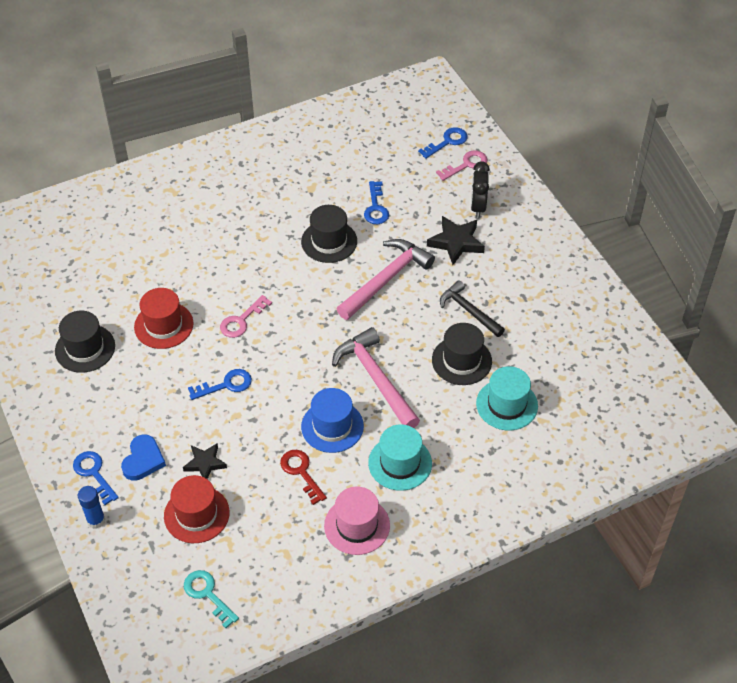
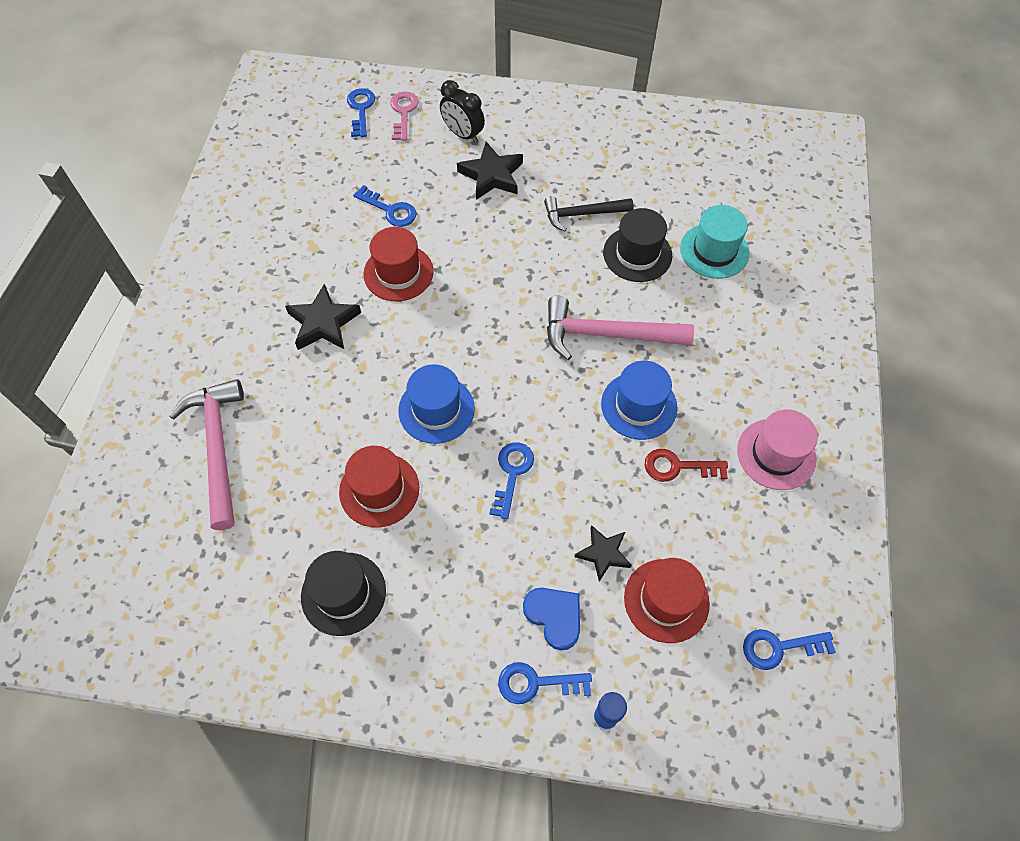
camera: 55 degrees left, 10 degrees up
turquoise key [184,570,239,628] -> blue key [743,629,836,670]
pink key [220,295,272,338] -> blue hat [398,364,475,444]
black hat [301,205,357,263] -> red hat [363,227,434,301]
pink hammer [337,239,435,320] -> pink hammer moved to [169,379,244,530]
turquoise hat [368,424,432,491] -> none
none -> black star [285,284,361,350]

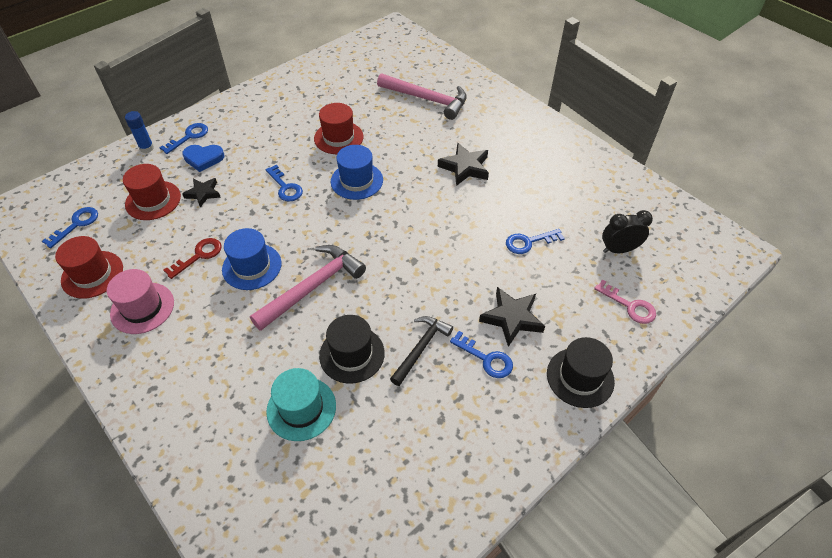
camera: 130 degrees right, 10 degrees down
black hat [301,551,386,636] -> black hat moved to [547,337,615,408]
blue key [347,88,375,137] -> blue key moved to [450,331,513,378]
red hat [363,227,434,301] -> red hat moved to [55,236,123,299]
black clock [440,80,485,143] -> black clock moved to [602,210,653,253]

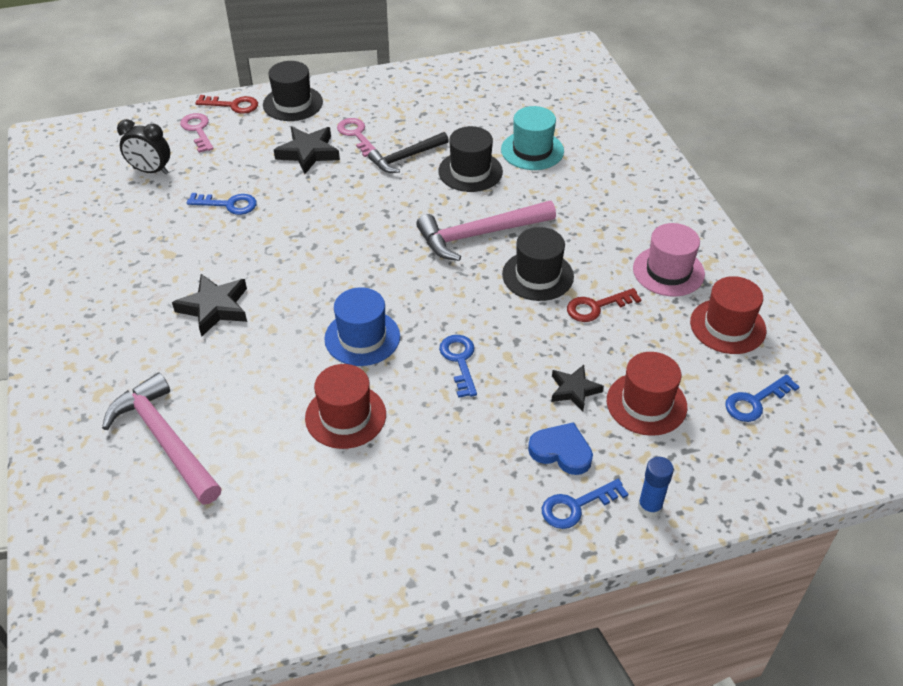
camera: 155 degrees left, 5 degrees down
blue hat [222,228,282,290] -> black hat [502,227,574,301]
blue key [450,331,513,378] -> pink key [337,118,377,157]
none -> red key [195,95,258,114]

